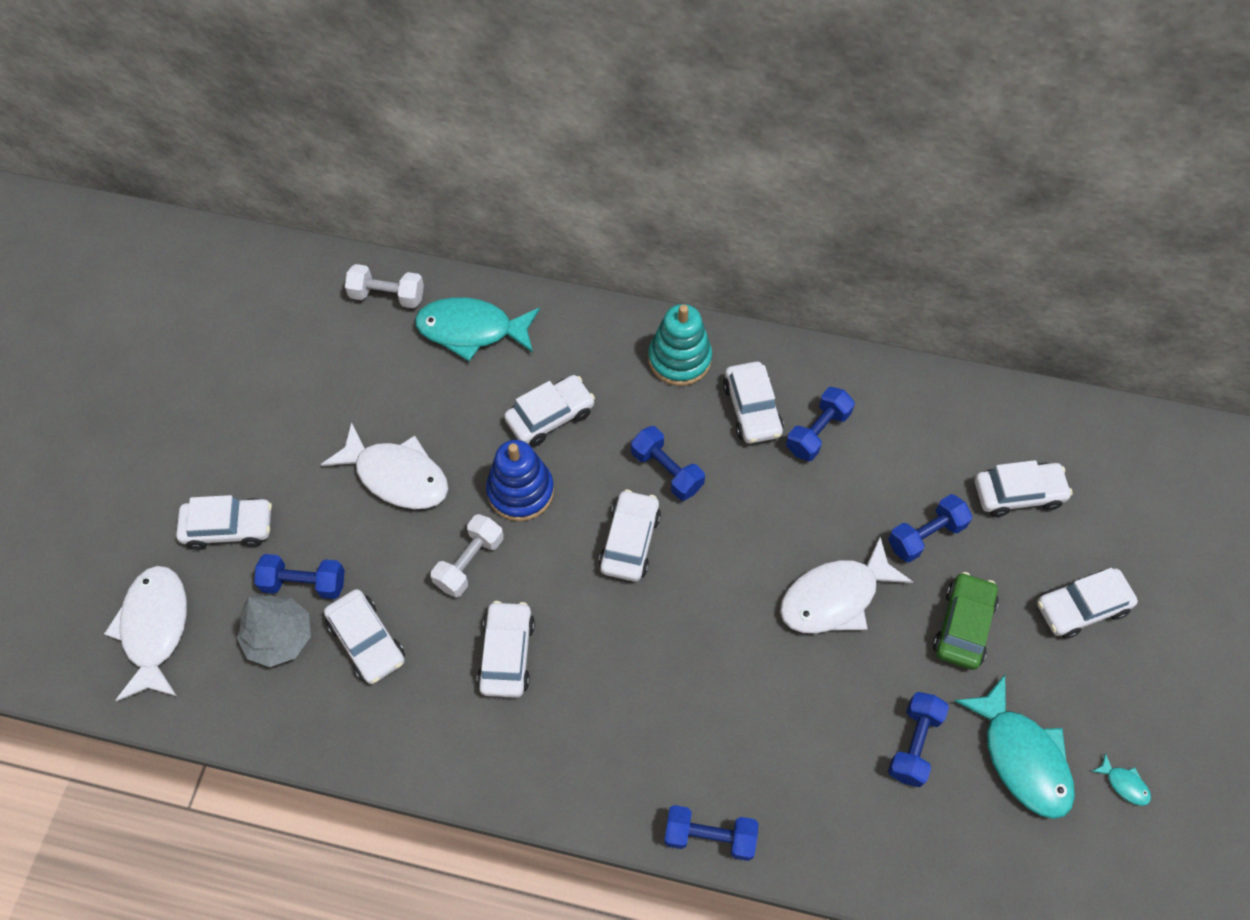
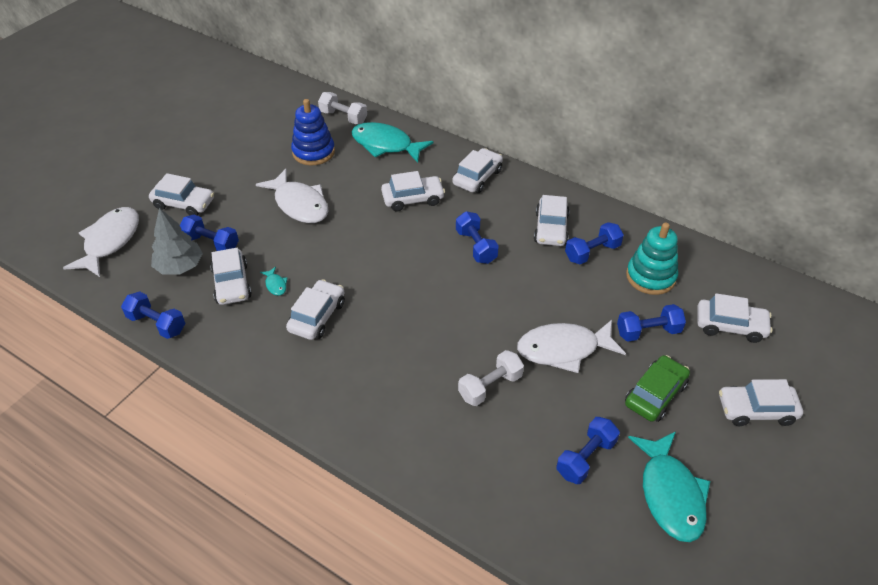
camera: 20 degrees right, 15 degrees down
white dumbbell [431,514,504,597] -> white dumbbell moved to [458,350,524,406]
blue stacking toy [486,440,554,521] -> blue stacking toy moved to [291,99,335,165]
white car [598,489,661,582] -> white car moved to [453,148,503,193]
turquoise stacking toy [648,304,712,386] -> turquoise stacking toy moved to [626,223,678,295]
blue dumbbell [664,805,758,861] -> blue dumbbell moved to [121,291,185,339]
turquoise fish [1091,753,1151,806] -> turquoise fish moved to [260,267,287,296]

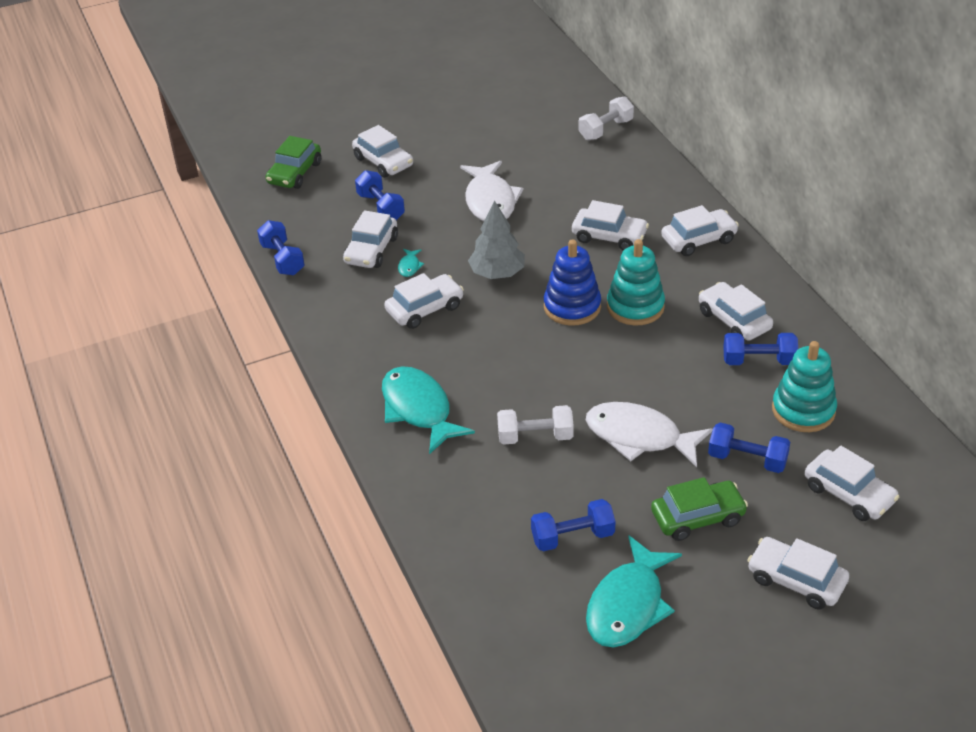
camera: 35 degrees right, 5 degrees down
white fish [63,207,139,277] -> green car [265,136,321,189]
grey tree [151,208,203,275] -> grey tree moved to [468,200,525,279]
blue stacking toy [291,99,335,165] -> blue stacking toy moved to [544,239,601,326]
white dumbbell [318,92,367,124] -> white dumbbell turned 75 degrees clockwise [579,97,634,140]
turquoise fish [351,122,434,163] -> turquoise fish moved to [382,366,475,454]
blue dumbbell [456,211,499,264] -> turquoise stacking toy [607,239,665,326]
white car [534,195,570,246] -> white car turned 105 degrees clockwise [699,282,773,341]

